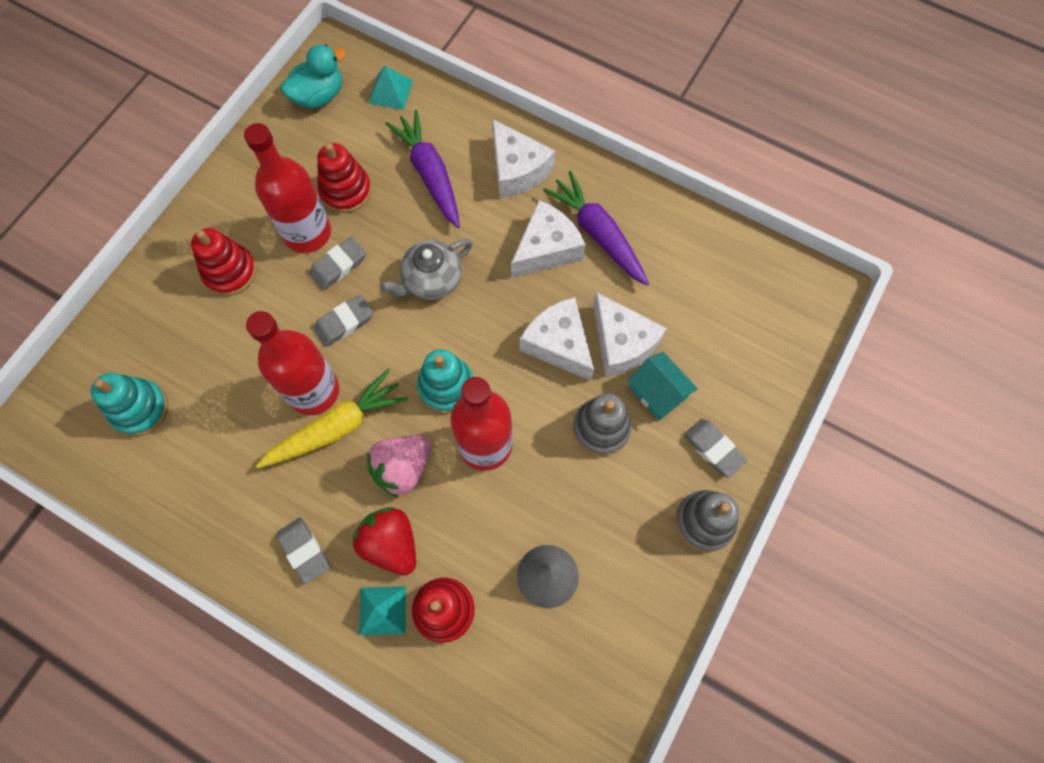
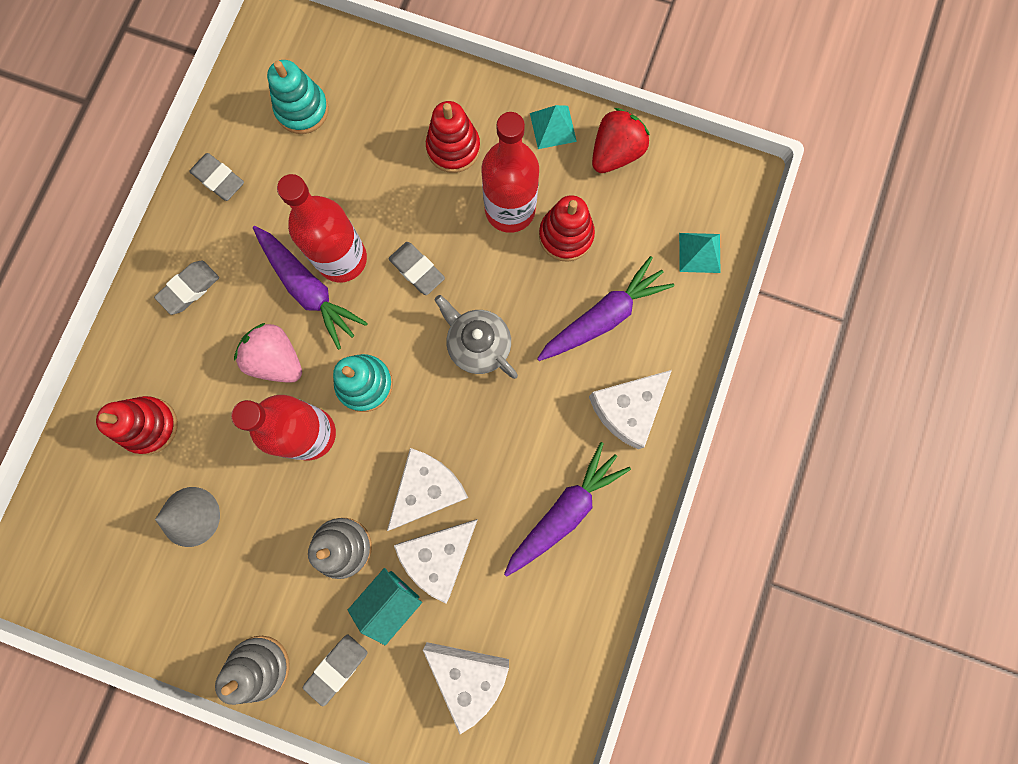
camera: 80 degrees right, 10 degrees up
yellow carrot [256,369,408,468] -> purple carrot [253,226,368,350]
turquoise duck [281,44,346,108] -> none
grey eraser [309,237,366,290] -> grey eraser moved to [190,153,244,201]
red strawberry [352,507,416,576] -> red strawberry moved to [592,108,650,173]
turquoise pyramid [359,586,406,635] -> turquoise pyramid moved to [530,105,577,149]
white cheese [511,200,586,278] -> white cheese moved to [423,642,509,734]

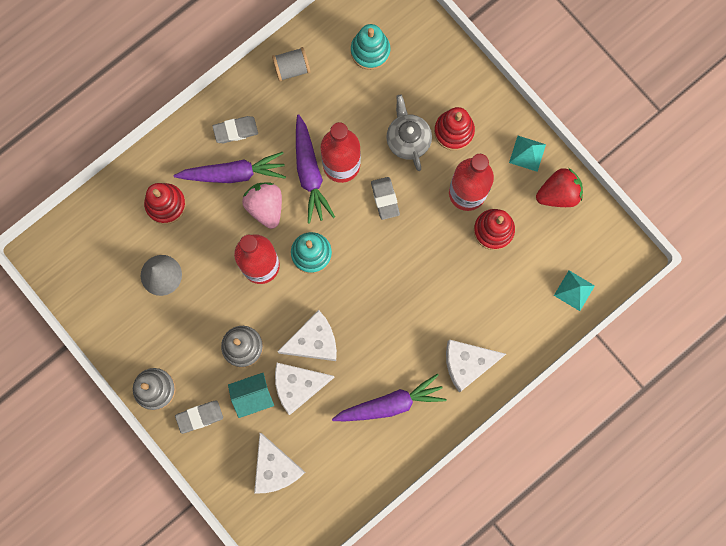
camera: 30 degrees right, 0 degrees up
grey eraser [190,153,244,201] -> grey spool [272,47,310,81]
grey teapot [434,295,518,379] -> grey teapot moved to [386,95,432,171]
purple carrot [537,256,674,361] -> purple carrot moved to [173,152,286,183]

